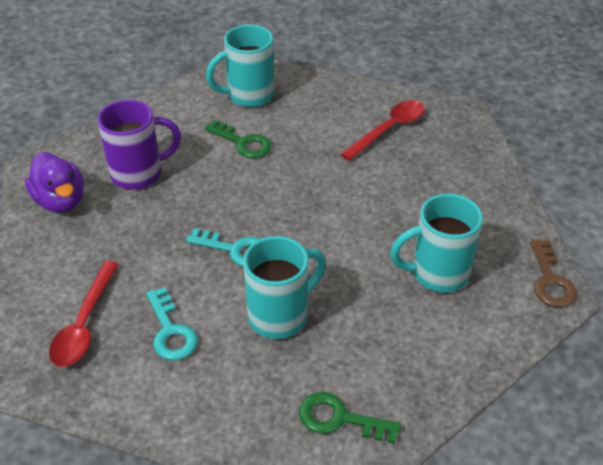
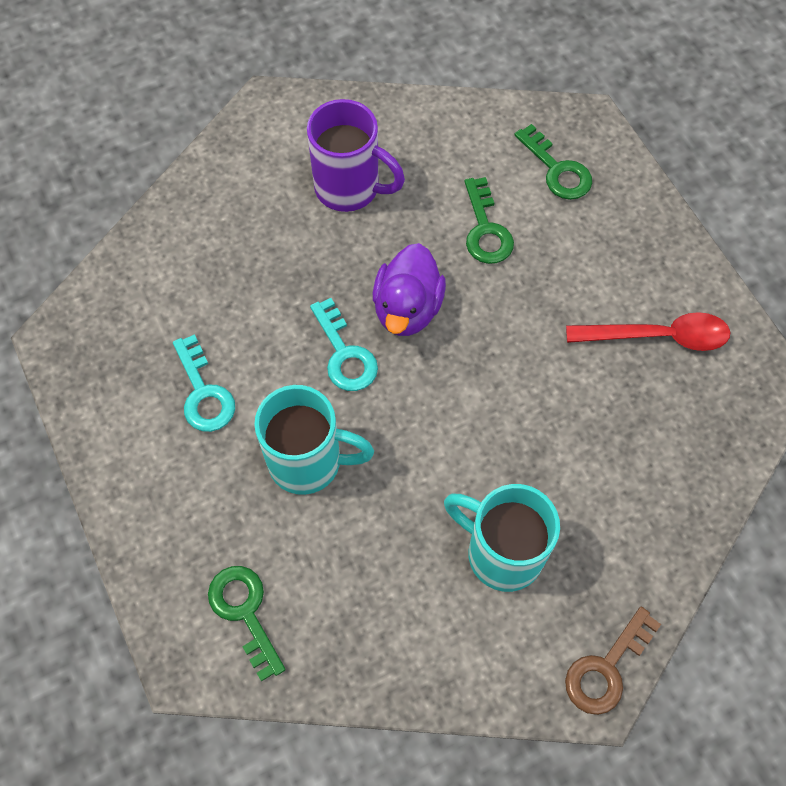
camera: 45 degrees right, 20 degrees up
purple duck [25,152,84,213] -> purple duck moved to [373,243,446,336]
red spoon [49,261,119,367] -> none
turquoise key [146,287,198,360] -> turquoise key turned 45 degrees counterclockwise [173,334,235,432]
turquoise mug [206,25,274,107] -> green key [514,124,592,200]

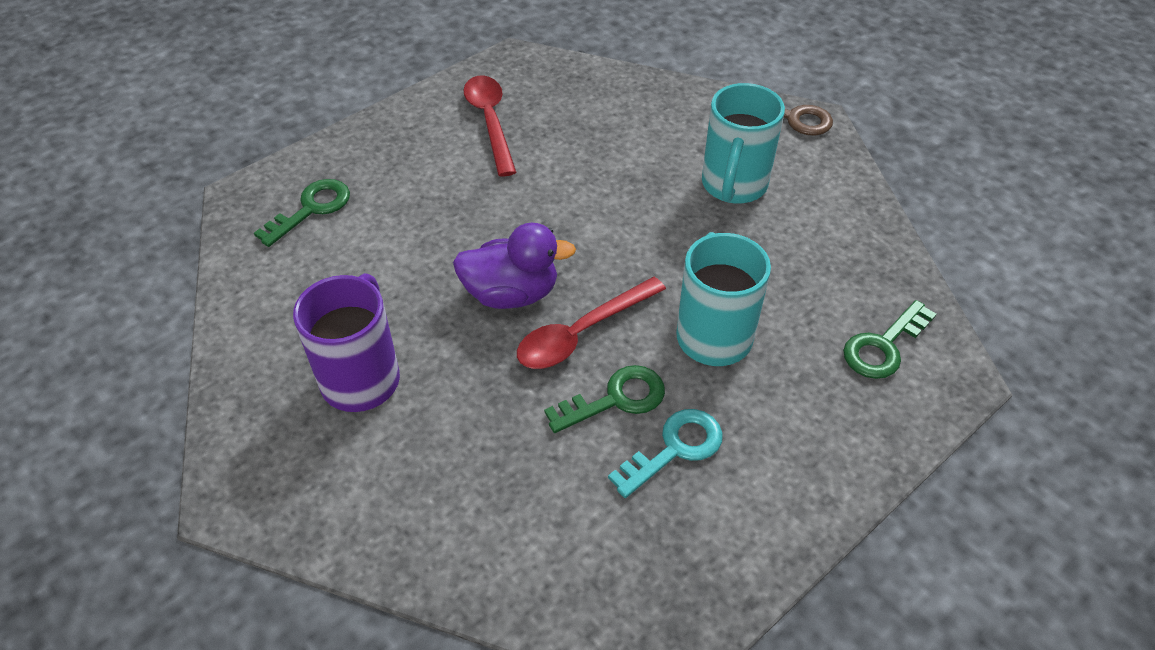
camera: 105 degrees left, 15 degrees down
turquoise key [310,298,378,391] -> red spoon [517,277,666,369]
green key [464,177,514,264] -> green key moved to [544,365,665,433]

